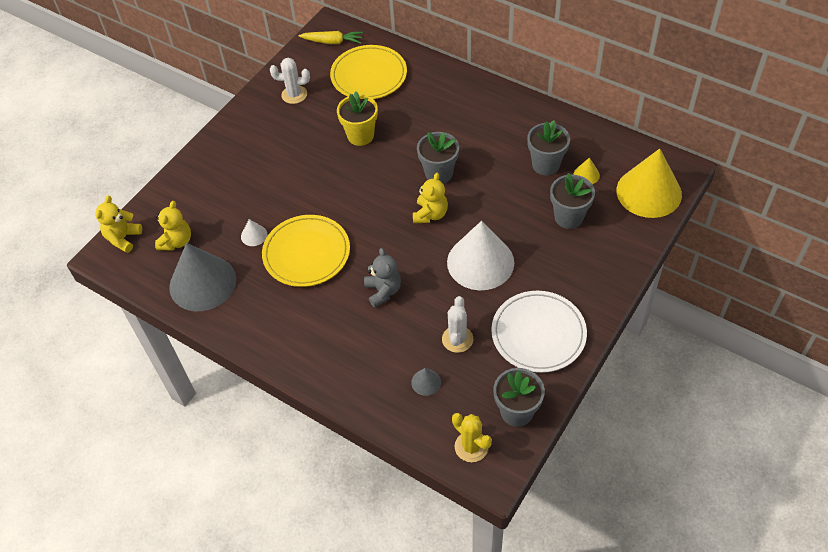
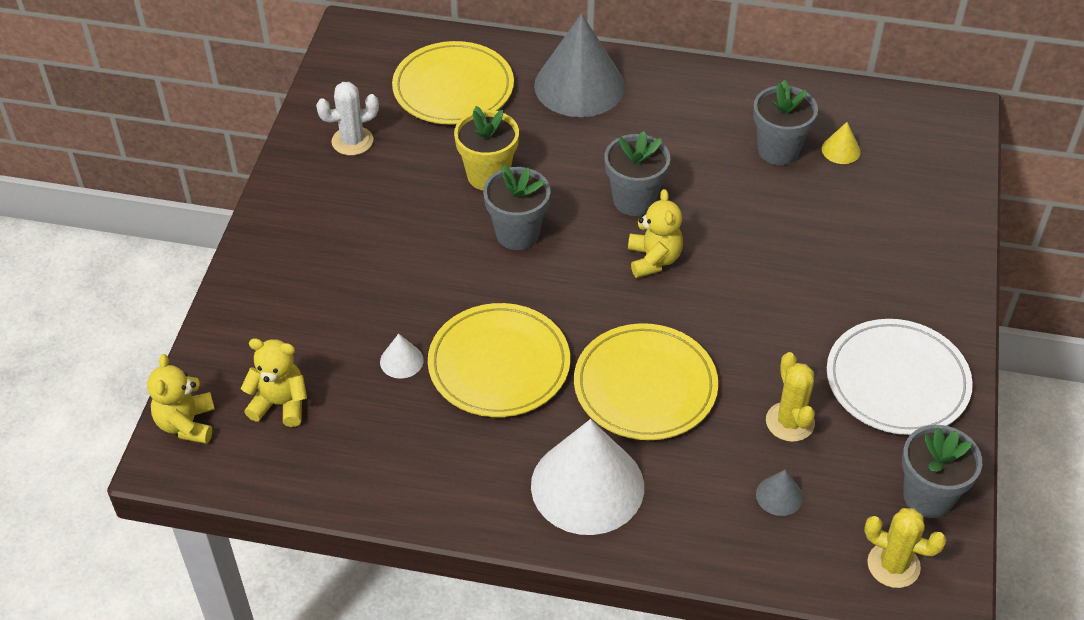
camera: 25 degrees left, 5 degrees down
yellow teddy bear [155,201,191,250] -> yellow teddy bear turned 75 degrees counterclockwise [241,338,307,427]
grey cone [169,243,236,311] -> grey cone moved to [534,13,625,117]
yellow carrot [299,31,363,44] -> none
grey teddy bear [364,248,401,308] -> yellow plate [574,323,718,440]
white cactus [442,296,473,353] -> yellow cactus [766,352,815,442]
white cone [447,221,514,290] -> white cone moved to [531,419,644,535]
grey flower pot [550,173,595,229] -> grey flower pot moved to [483,165,550,250]
yellow cone [616,148,682,218] -> none

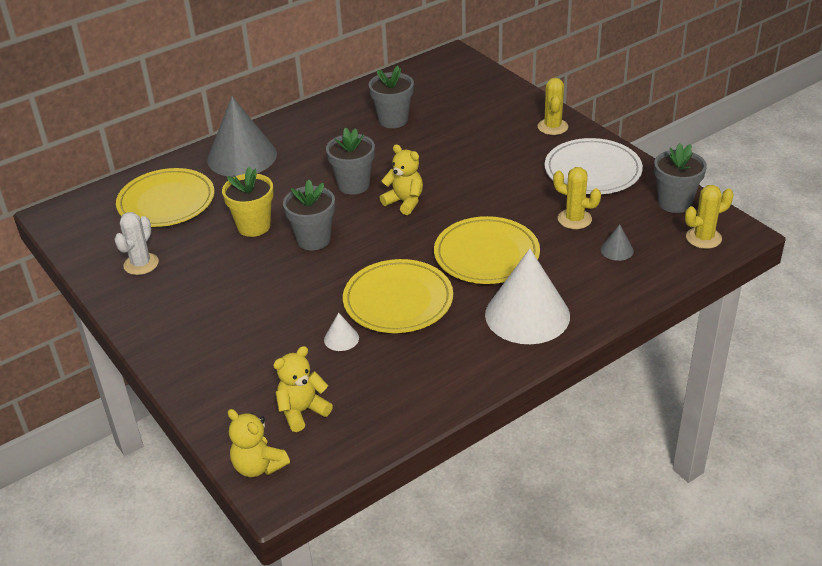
camera: 45 degrees left, 10 degrees down
yellow cone [822,122,861,164] -> none
none -> yellow cactus [538,78,568,135]

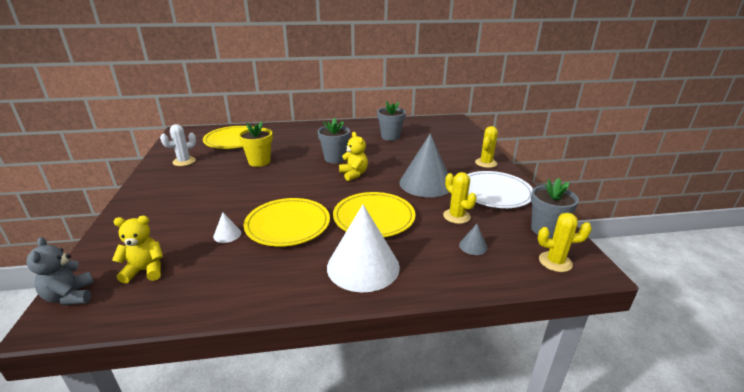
camera: 25 degrees right, 10 degrees down
grey cone [207,96,277,177] -> grey cone moved to [399,133,449,197]
yellow teddy bear [228,409,290,477] -> grey teddy bear [26,237,94,305]
grey flower pot [283,180,335,250] -> none

